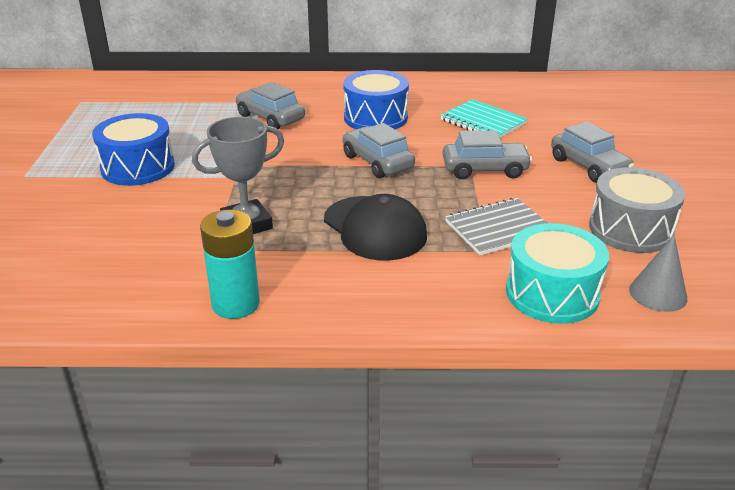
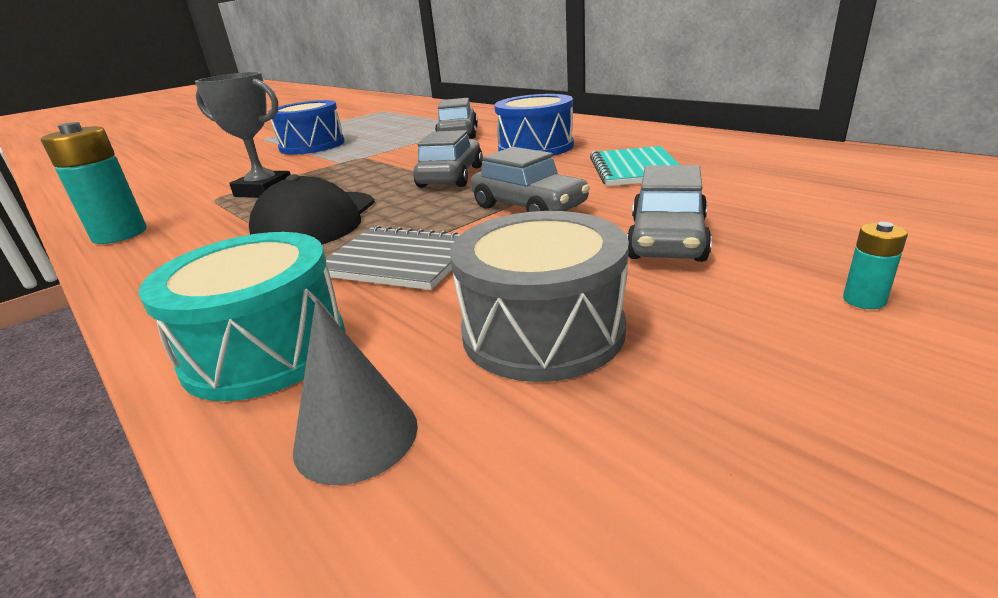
camera: 50 degrees right, 5 degrees down
none -> turquoise battery [843,222,908,309]

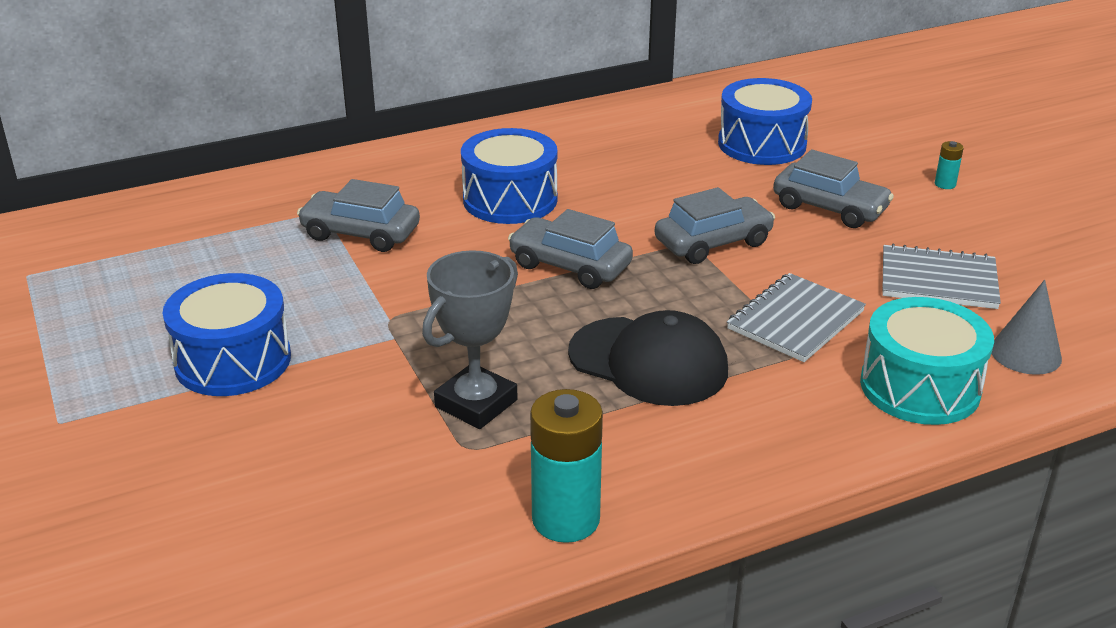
camera: 75 degrees left, 5 degrees up
grey drum [450,211,629,382] -> grey notebook [882,244,1001,309]
turquoise notebook [590,146,680,186] -> none
none -> blue drum [718,78,812,165]

